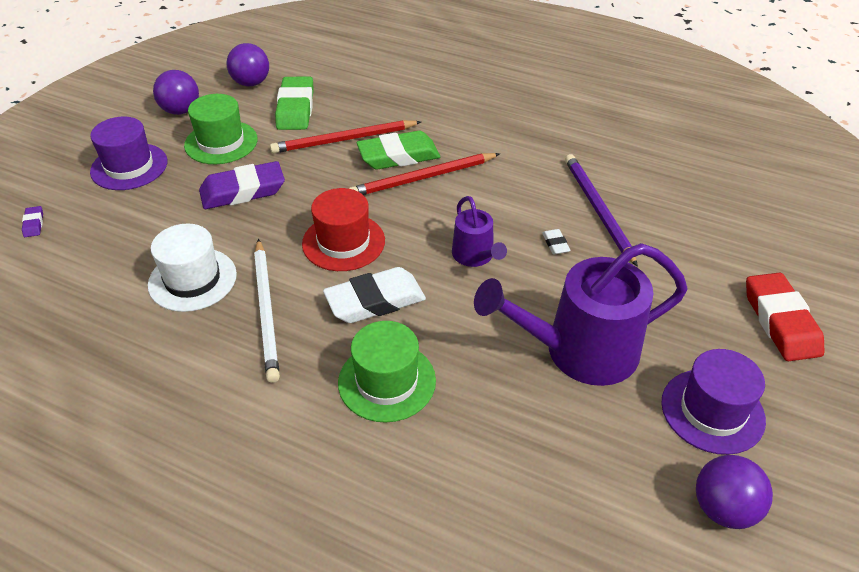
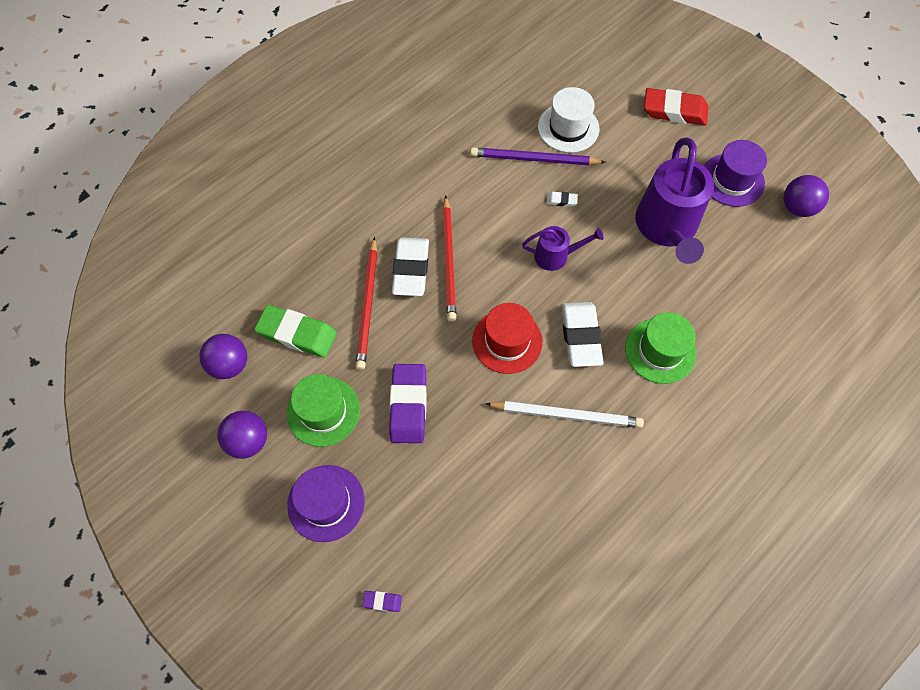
camera: 70 degrees left, 20 degrees up
white hat [148,223,237,312] -> white hat moved to [538,87,599,153]
green eraser [357,131,440,169] -> white eraser [392,237,429,296]

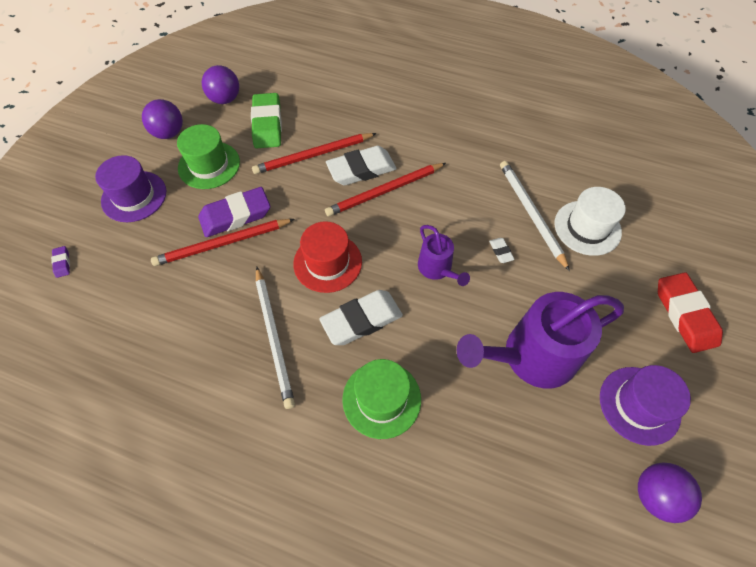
camera: 65 degrees right, 5 degrees down
purple pencil [470,147,605,165] -> white pencil [500,161,570,271]
none -> red pencil [151,219,294,266]

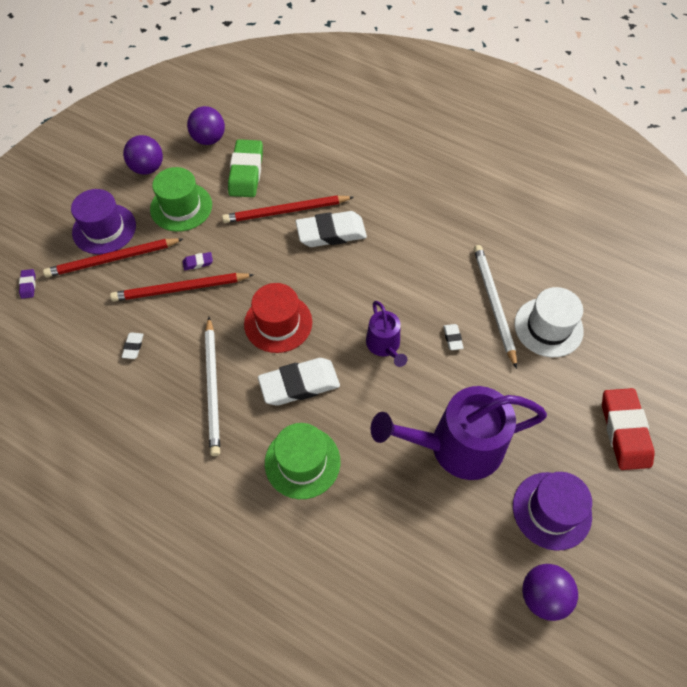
camera: 10 degrees right, 0 degrees up
purple eraser [198,187,270,237] -> purple eraser [183,252,213,270], size x0.43
red pencil [325,163,446,217] -> red pencil moved to [43,238,183,277]
none -> white eraser [122,332,144,359]

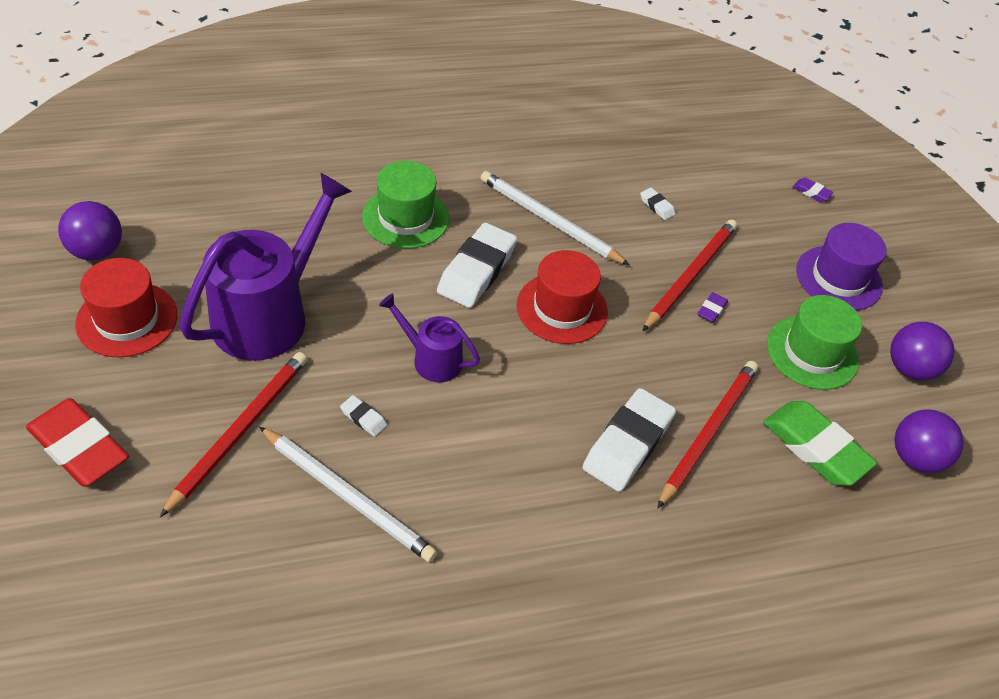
camera: 130 degrees right, 10 degrees down
red pencil [43,238,183,277] -> red pencil moved to [160,352,307,517]
purple hat [513,472,592,551] -> red hat [75,258,177,357]
white hat [514,287,584,357] -> none

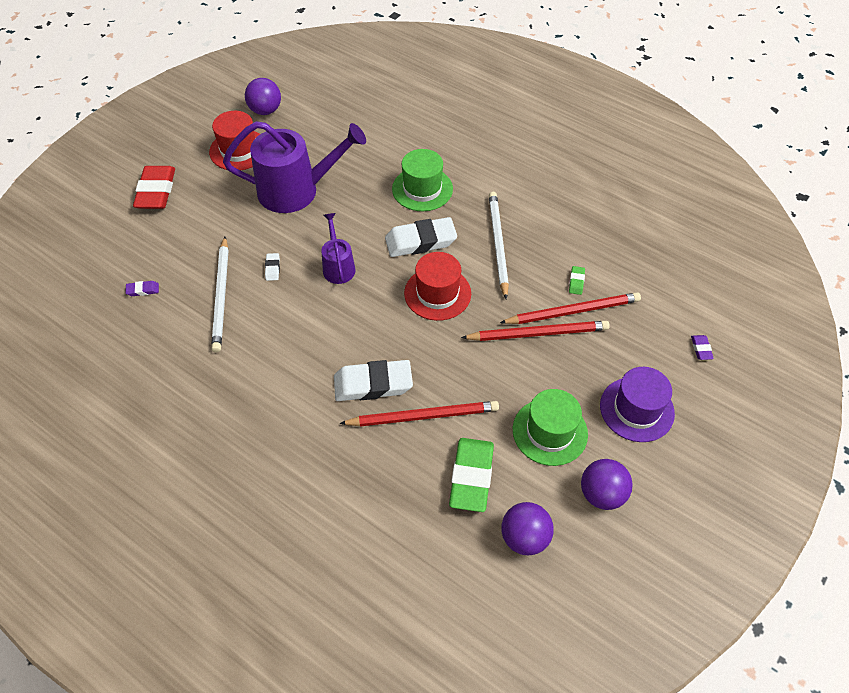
camera: 55 degrees right, 5 degrees up
red pencil [160,352,307,517] -> red pencil moved to [500,292,641,324]
white eraser [640,187,676,220] -> green eraser [569,266,585,295]
purple eraser [698,292,728,323] -> purple eraser moved to [125,281,159,296]

